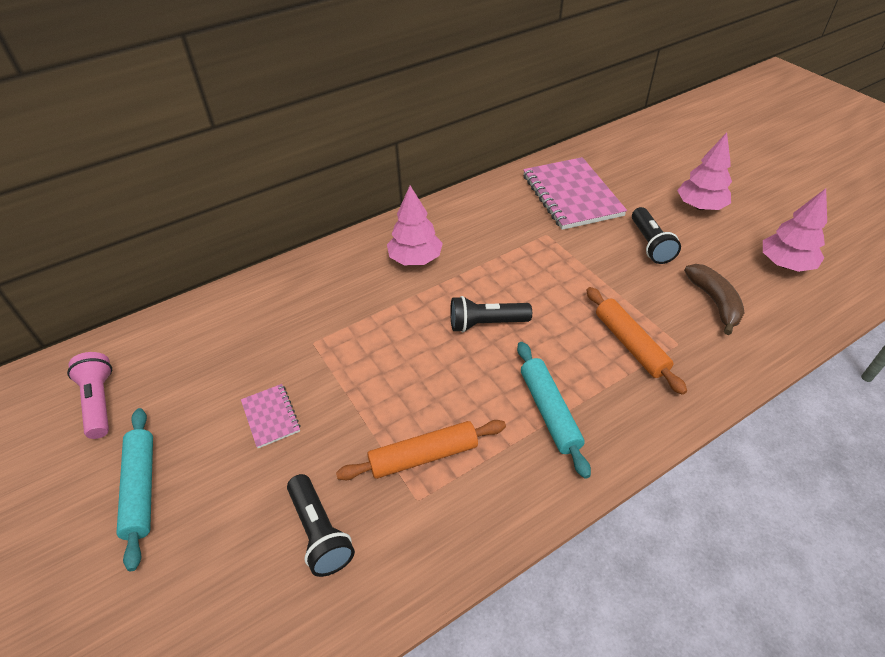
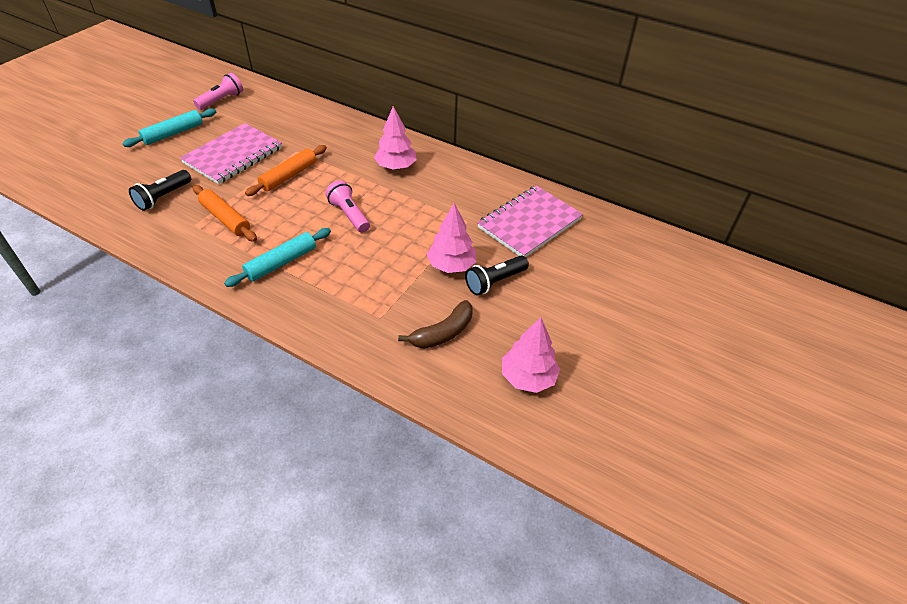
camera: 60 degrees right, 0 degrees up
pink notebook [241,384,301,448] -> pink notebook [180,123,282,184], size x2.14
black flashlight [450,296,532,332] -> pink flashlight [326,180,370,233]
orange rolling pin [586,287,687,395] -> orange rolling pin moved to [245,145,327,196]
pink tree [677,132,732,210] -> pink tree moved to [427,203,476,273]

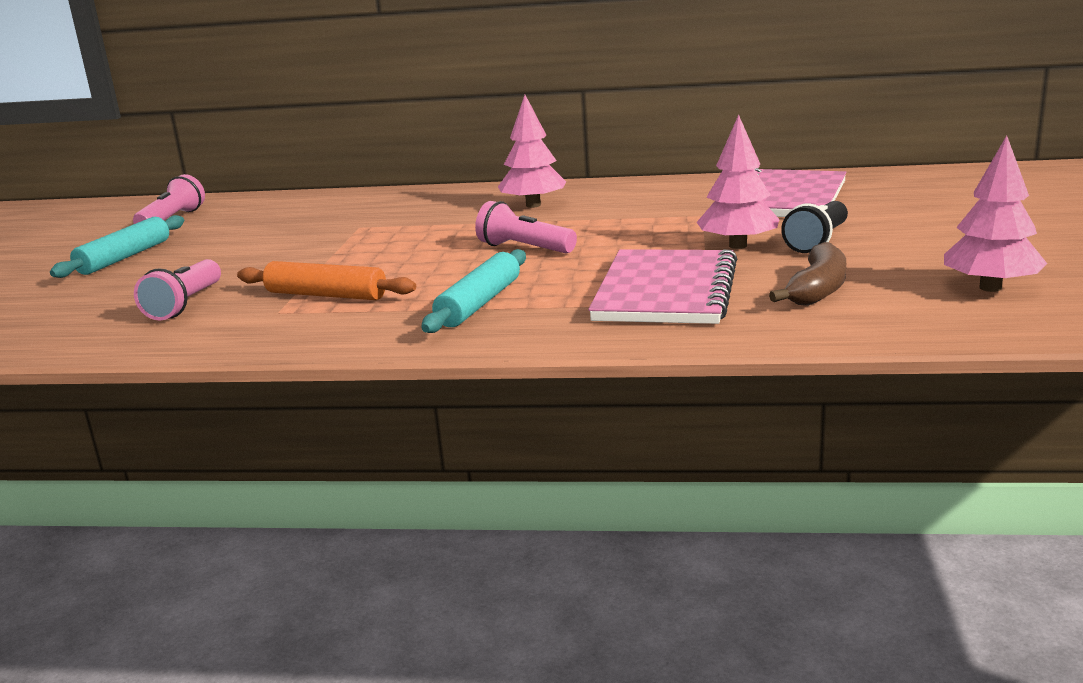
camera: 20 degrees left, 25 degrees down
black flashlight [129,170,191,211] -> pink flashlight [134,259,221,320]
pink notebook [180,123,282,184] -> pink notebook moved to [588,249,737,324]
orange rolling pin [245,145,327,196] -> none

